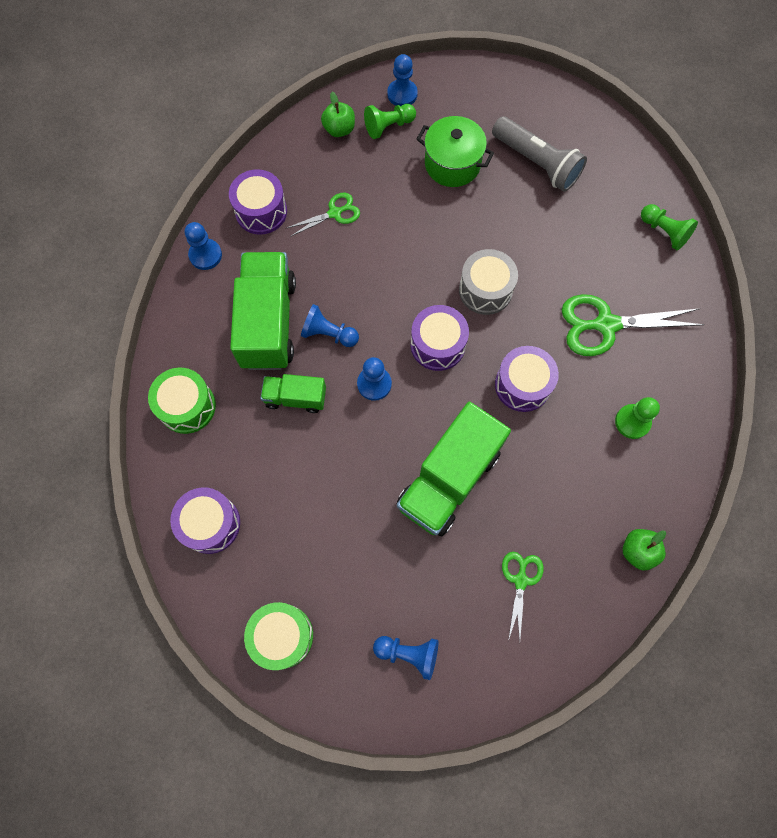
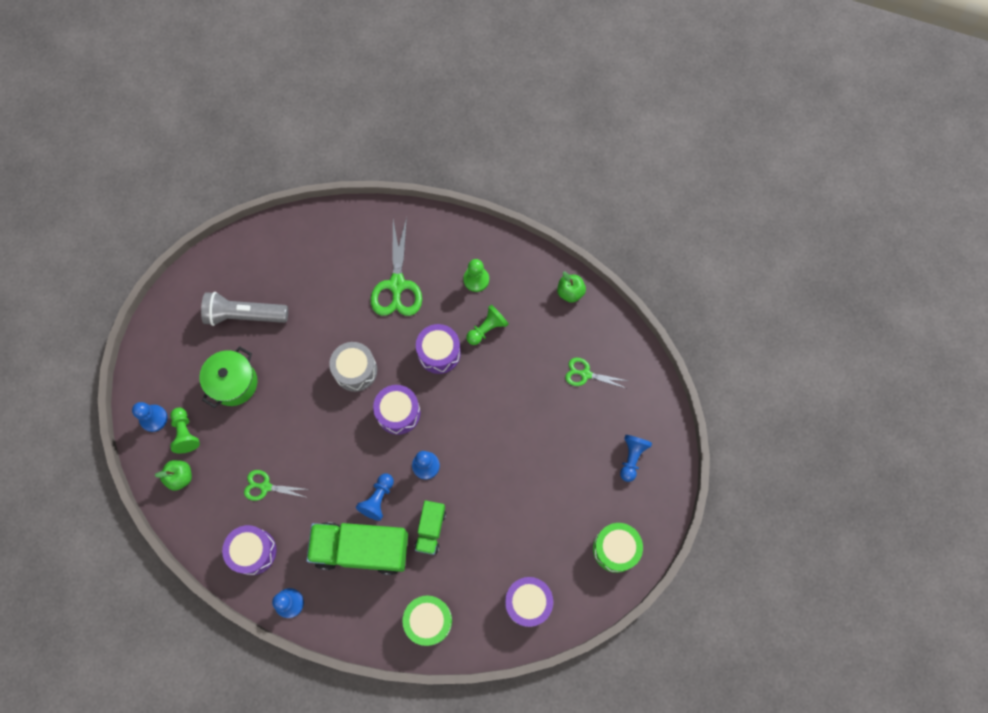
camera: 85 degrees left, 0 degrees up
green scissors [287,193,360,237] -> green scissors turned 60 degrees counterclockwise [244,470,309,501]
green truck [397,402,511,536] -> none
grey flashlight [492,116,587,192] -> grey flashlight turned 135 degrees counterclockwise [201,292,288,326]
green pawn [641,204,698,250] -> green pawn moved to [466,304,509,345]

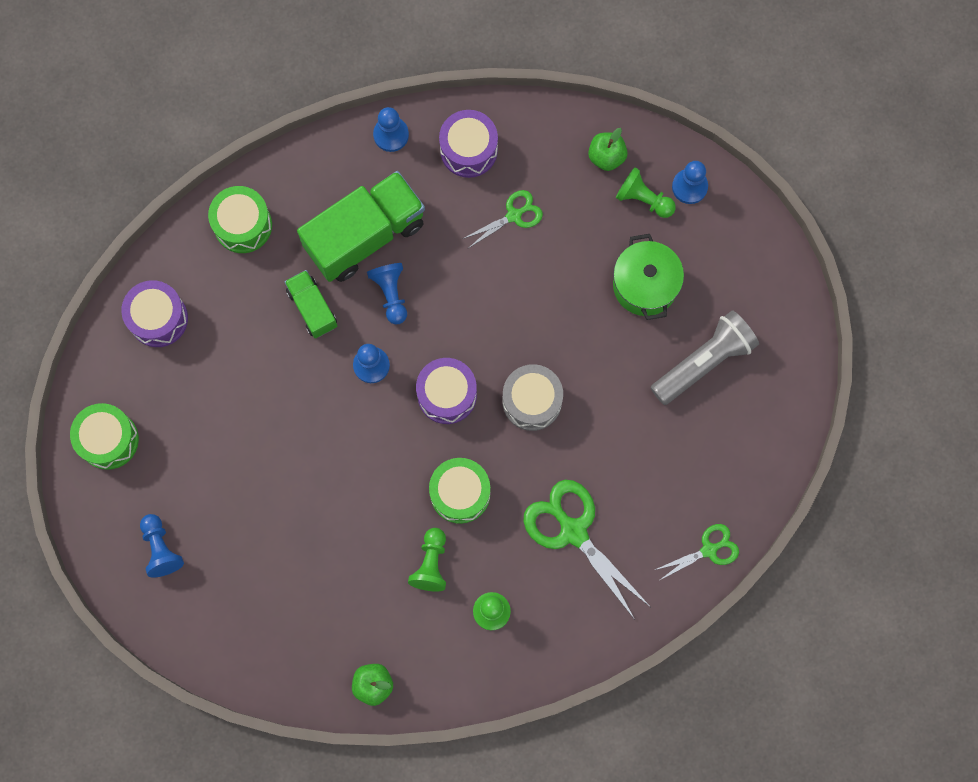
camera: 140 degrees right, 5 degrees up
purple drum [416,324,461,374] -> green drum [429,458,490,524]
green scissors [565,358,628,388] -> green scissors moved to [655,524,739,580]

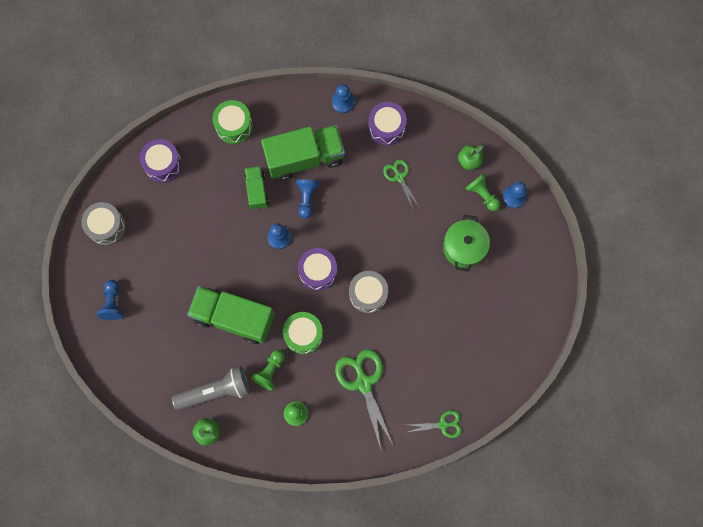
camera: 20 degrees right, 0 degrees up
green drum [70,403,139,470] -> grey drum [81,202,126,245]
green scissors [463,190,543,248] -> green scissors turned 105 degrees counterclockwise [383,159,420,209]
grey flashlight [651,310,759,405] -> grey flashlight moved to [172,366,250,411]
none -> green truck [187,286,275,344]

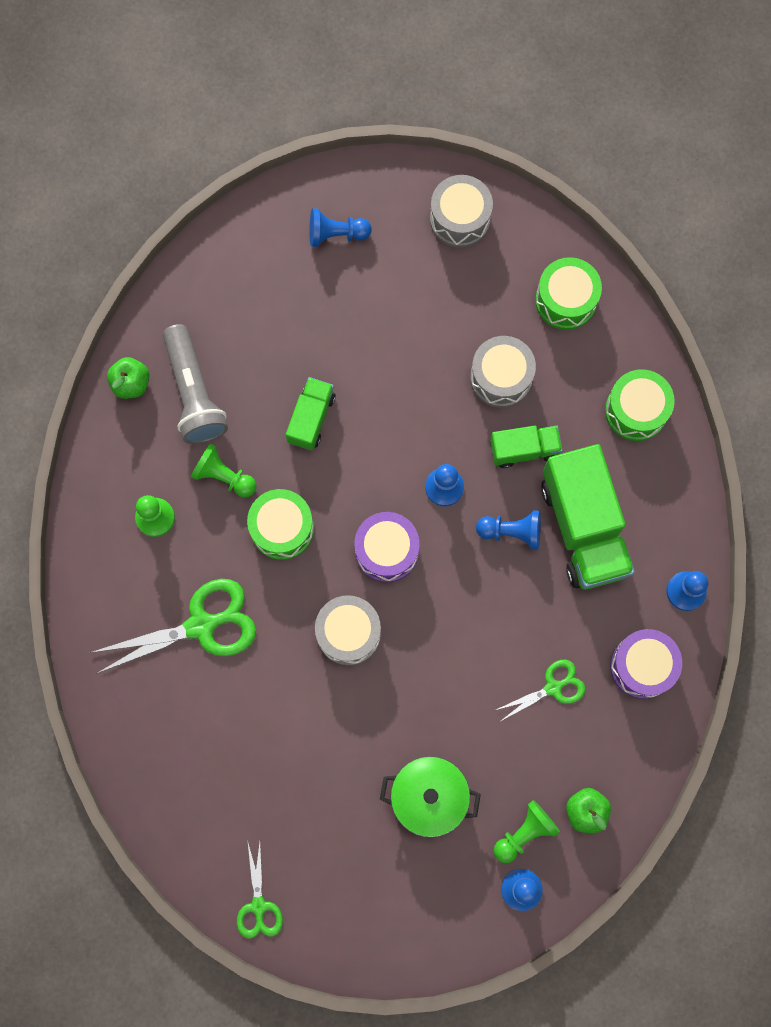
camera: 90 degrees right, 0 degrees up
purple drum [140,139,182,183] -> green drum [535,257,602,330]
green truck [187,286,275,344] -> green truck [286,377,335,450], size x0.53
green scissors [408,410,462,438] -> green scissors moved to [237,842,283,939]
none -> grey drum [470,336,536,408]

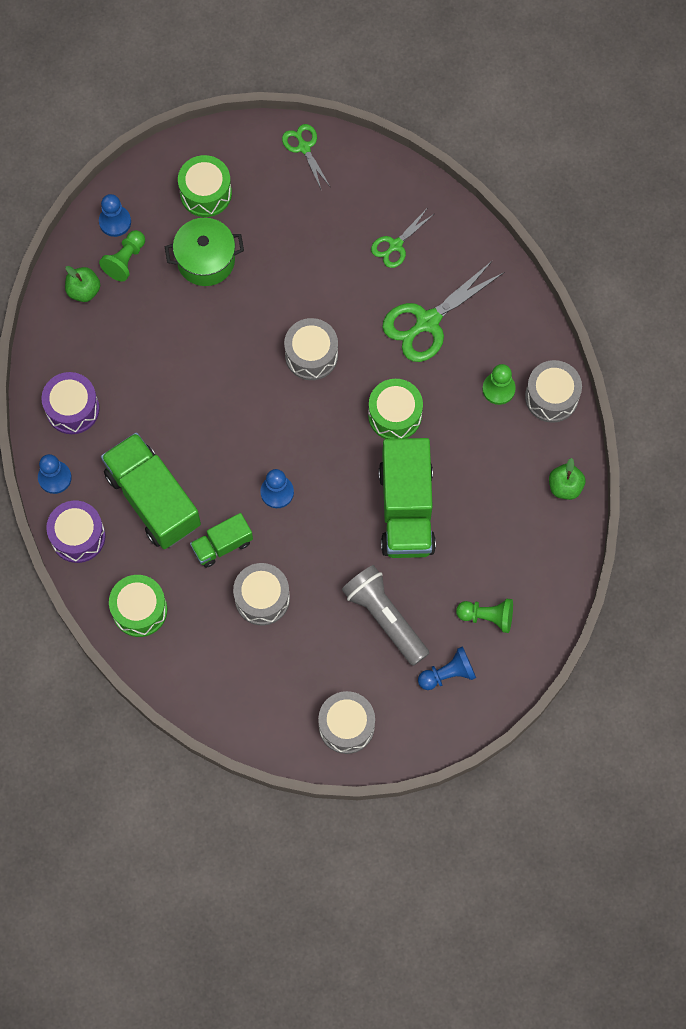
camera: 160 degrees right, 5 degrees down
grey flashlight [163,324,228,444] -> grey flashlight moved to [342,565,429,666]
green pawn [191,443,256,498] -> green pawn moved to [456,599,513,633]
green truck [286,377,335,450] -> green truck [379,438,436,558], size x1.89
purple drum [354,512,419,582] -> purple drum moved to [46,501,106,563]
blue pawn [476,510,541,550] -> none
green scissors [496,660,585,721] -> green scissors moved to [371,209,434,268]
green drum [535,257,602,330] -> green drum moved to [178,155,232,217]
none -> grey drum [525,360,582,423]

